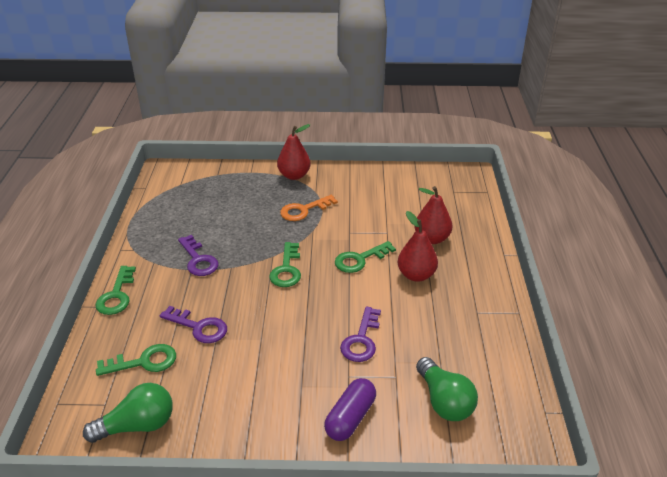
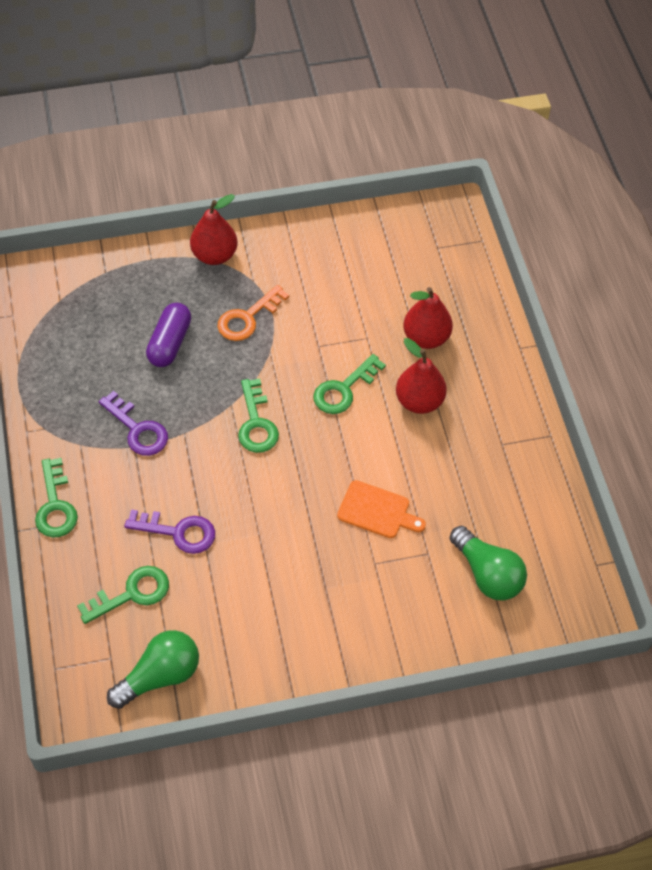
camera: 15 degrees left, 20 degrees up
purple capsule [324,378,376,441] -> purple capsule moved to [146,303,191,367]
purple key [340,306,381,362] -> orange cutting board [337,480,426,538]

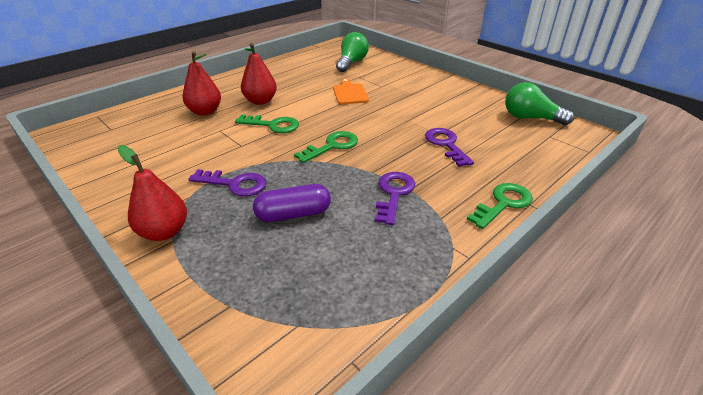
camera: 120 degrees left, 20 degrees down
green key [77,566,169,624] -> none
orange key [218,285,289,341] -> purple key [188,169,267,197]

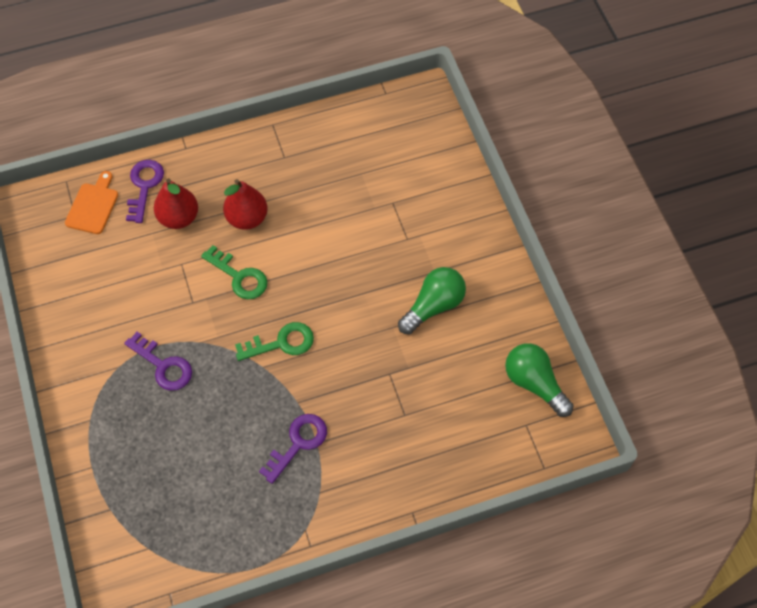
camera: 25 degrees right, 25 degrees up
red pear [117,145,187,241] -> none
purple capsule [253,184,331,222] -> none
orange cutting board [333,78,369,104] -> orange cutting board moved to [65,171,118,234]
green light bulb [336,32,369,72] -> green light bulb moved to [398,267,466,335]
purple key [425,128,474,167] -> purple key moved to [126,160,164,223]
green key [467,183,533,229] -> none

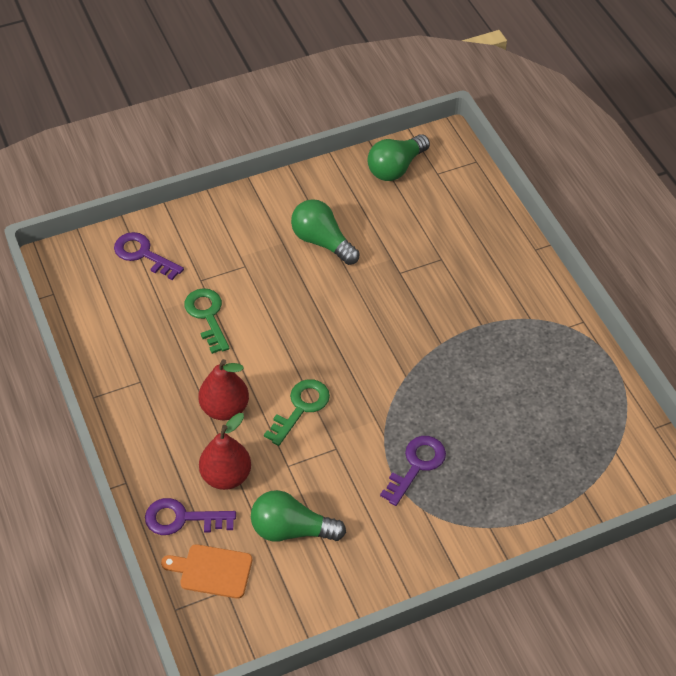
camera: 95 degrees left, 10 degrees down
green key [235,322,314,361] -> green key moved to [184,288,230,354]
purple key [259,414,327,484] -> purple key moved to [114,232,184,280]
none -> green light bulb [251,490,346,542]

